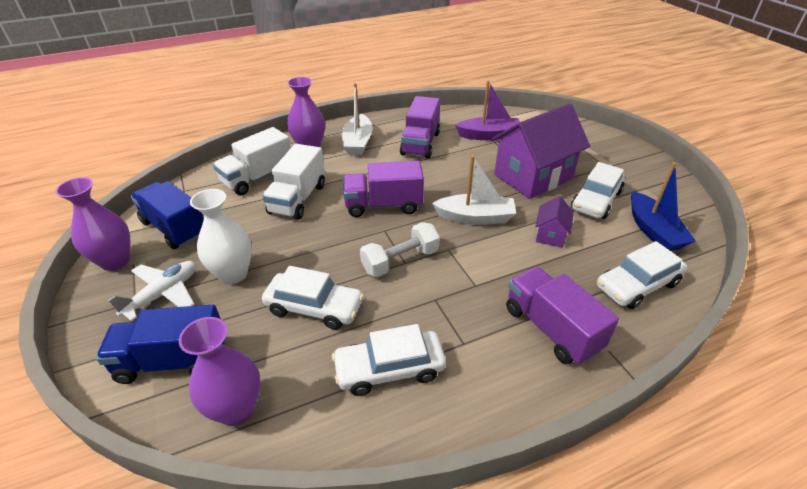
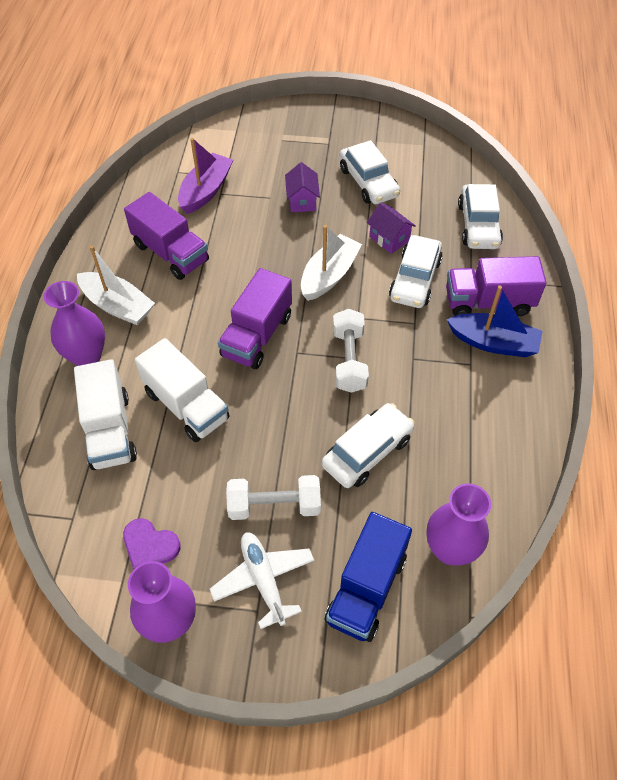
camera: 60 degrees left, 15 degrees up
blue truck [131,181,204,249] -> purple heart [123,518,181,570]
white vase [190,189,252,284] -> white dumbbell [226,475,321,520]
white car [332,324,446,396] -> white car moved to [389,235,443,308]
purple house [491,103,590,199] -> purple house [285,162,320,212], size x0.45
blue boat [631,162,696,251] -> blue boat moved to [447,286,543,357]

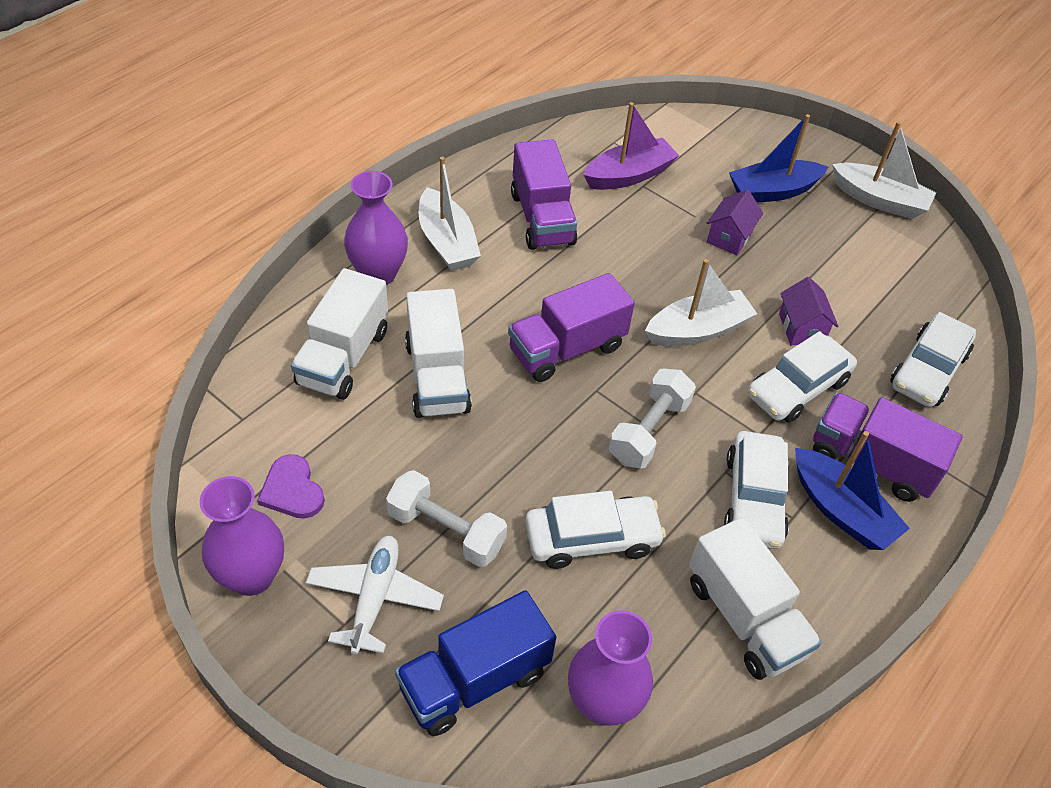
camera: 30 degrees right, 5 degrees down
white car [340,140,400,204] -> white car moved to [724,431,789,549]
none -> white truck [689,517,822,680]
none -> blue boat [729,114,828,202]
none -> white boat [832,121,936,219]

